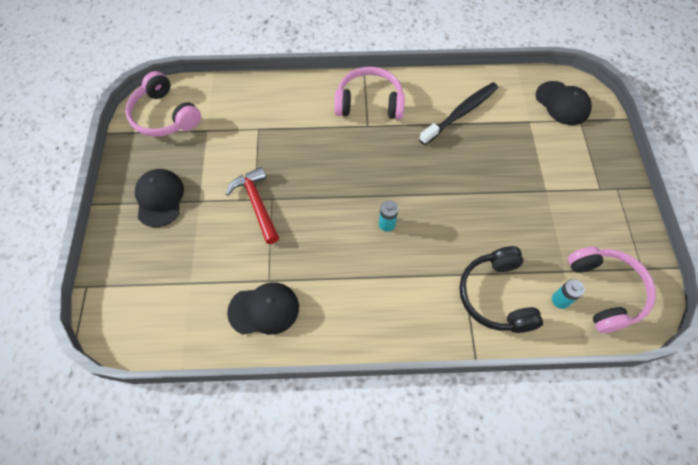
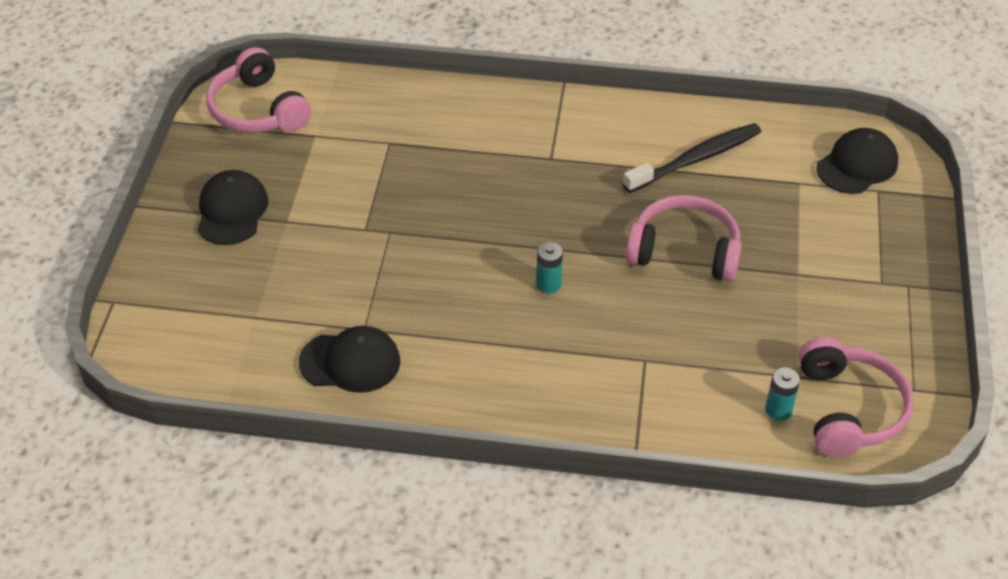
camera: 10 degrees right, 15 degrees down
red hammer [226,167,279,244] -> none
pink headphones [334,67,405,119] -> pink headphones moved to [626,195,742,282]
black headphones [459,246,543,333] -> none
black cap [536,81,592,125] -> black cap turned 105 degrees counterclockwise [816,128,898,194]

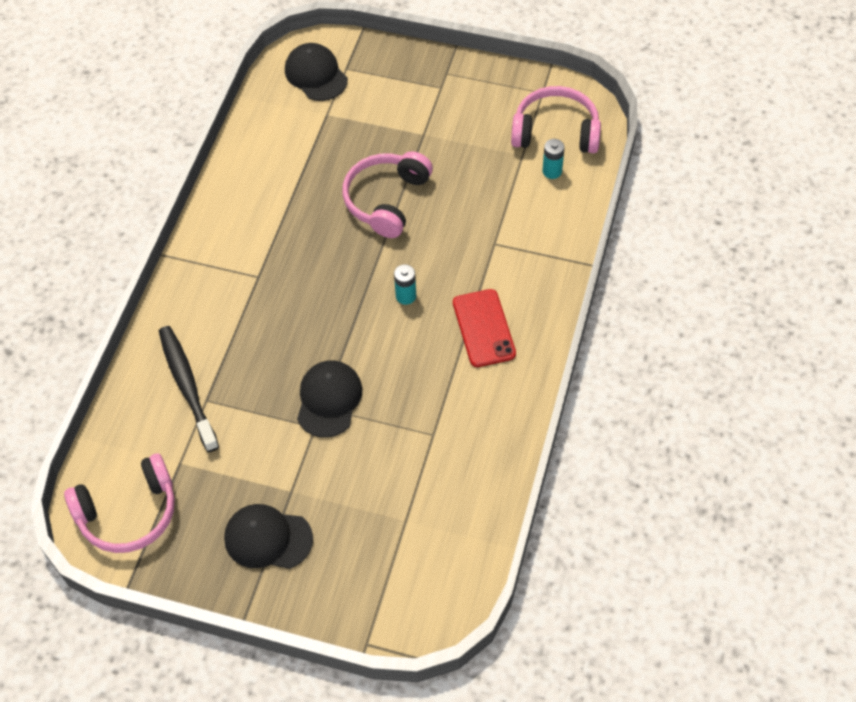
camera: 80 degrees left, 10 degrees up
black cap [299,326,400,393] -> black cap moved to [297,360,363,438]
black toothbrush [623,123,761,193] -> black toothbrush moved to [159,326,219,452]
none -> red phone [453,289,516,367]

